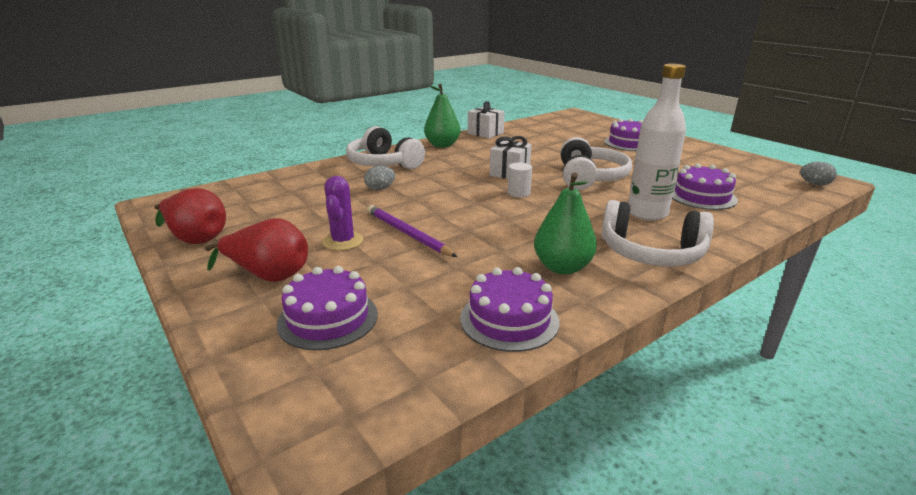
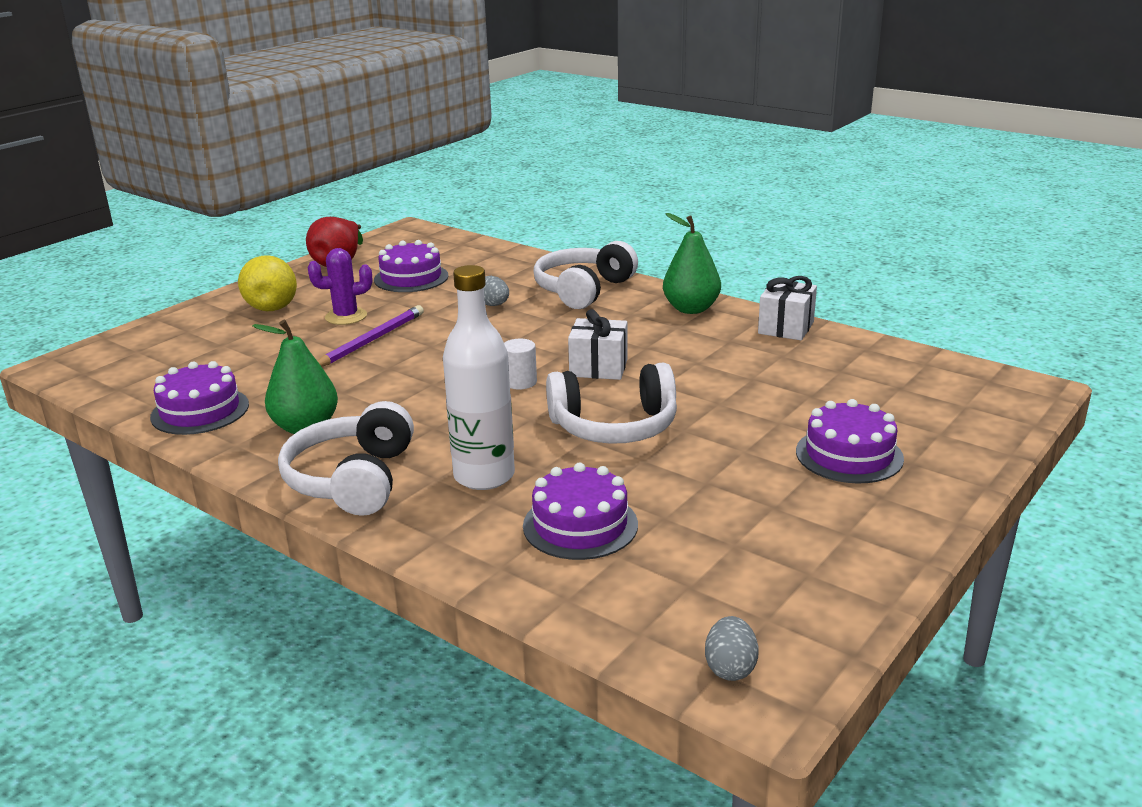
camera: 75 degrees right, 0 degrees up
red pear [205,218,308,282] -> yellow pear [238,255,297,311]
purple cake [277,266,378,350] -> purple cake moved to [374,240,449,292]

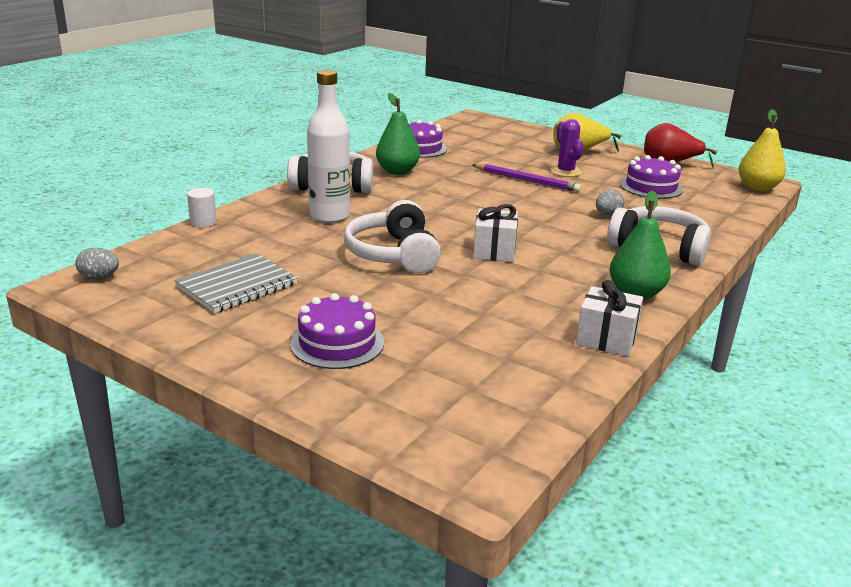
camera: 85 degrees right, 0 degrees up
white cylinder [504,339,537,389] -> white cylinder moved to [187,188,217,227]
purple cake [523,463,638,560] -> none
none -> grey notebook [174,253,298,313]
none -> yellow pear [738,109,786,191]

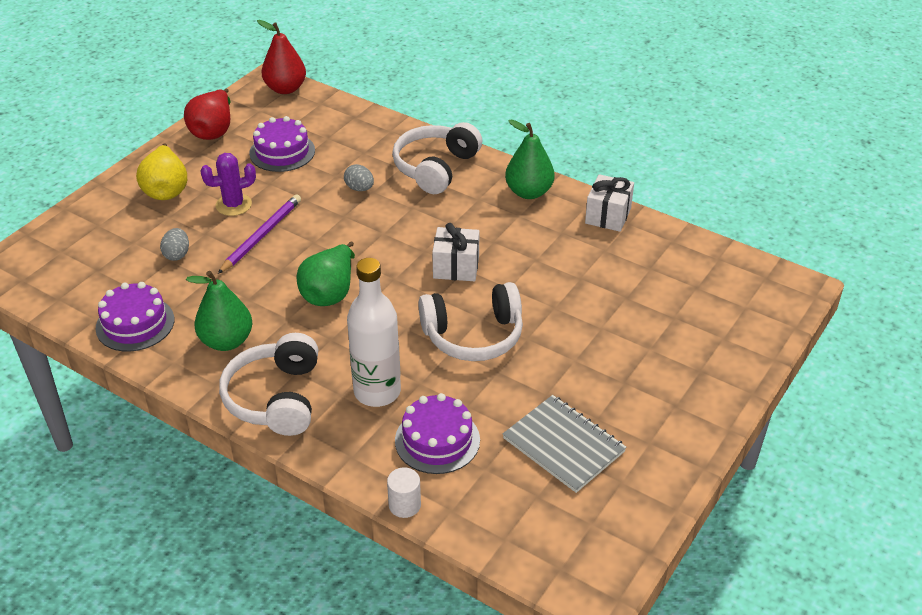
camera: 90 degrees left, 15 degrees up
grey egg [76,248,119,279] -> grey egg moved to [160,228,189,261]
purple cake [290,293,384,369] -> purple cake moved to [395,393,480,474]
yellow pear [738,109,786,191] -> red pear [257,20,306,94]
none -> green pear [297,241,355,306]

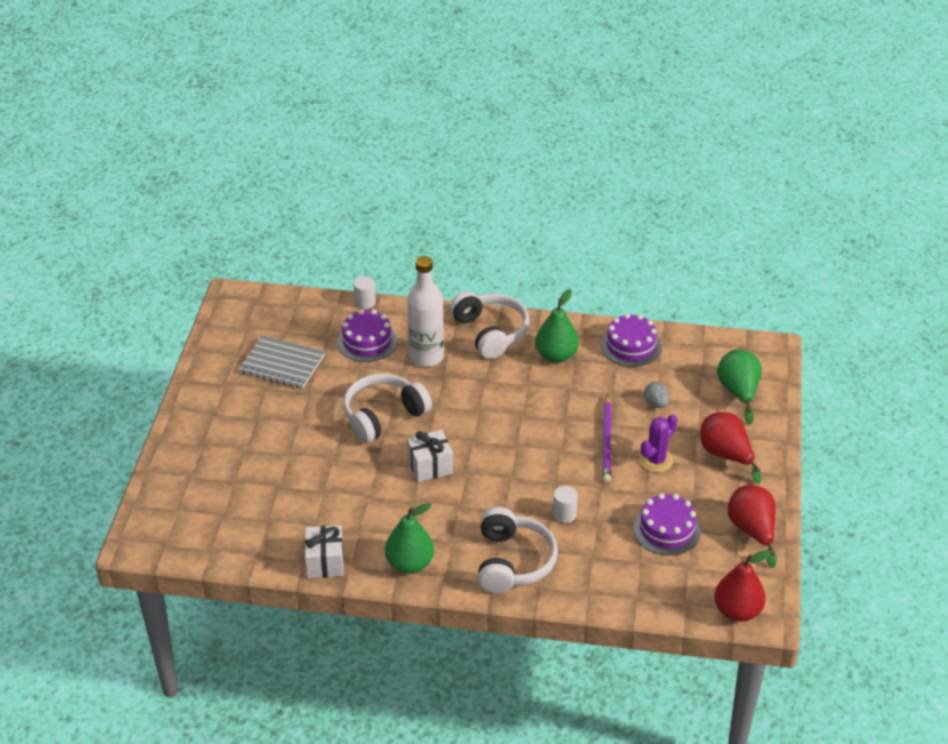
camera: 155 degrees right, 0 degrees up
yellow pear [136,143,187,200] -> red pear [700,412,761,484]
green pear [297,241,355,306] -> green pear moved to [717,349,762,425]
grey egg [344,164,374,191] -> white cylinder [553,486,578,523]

